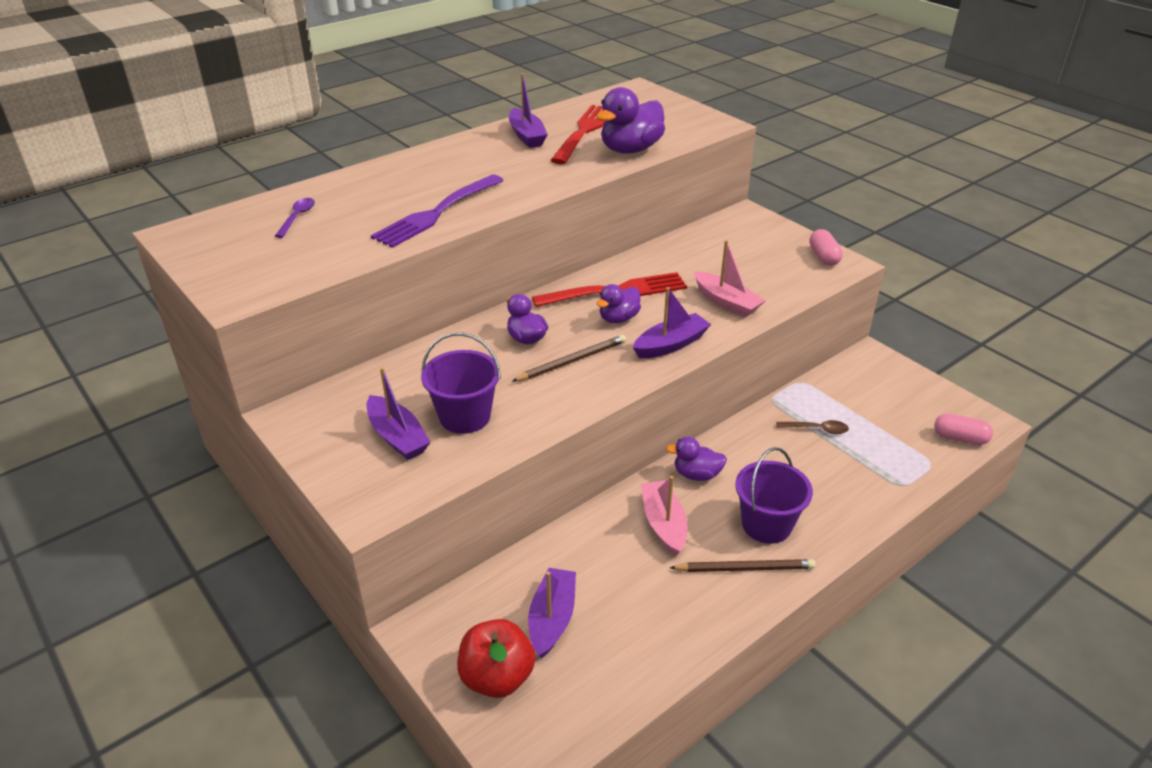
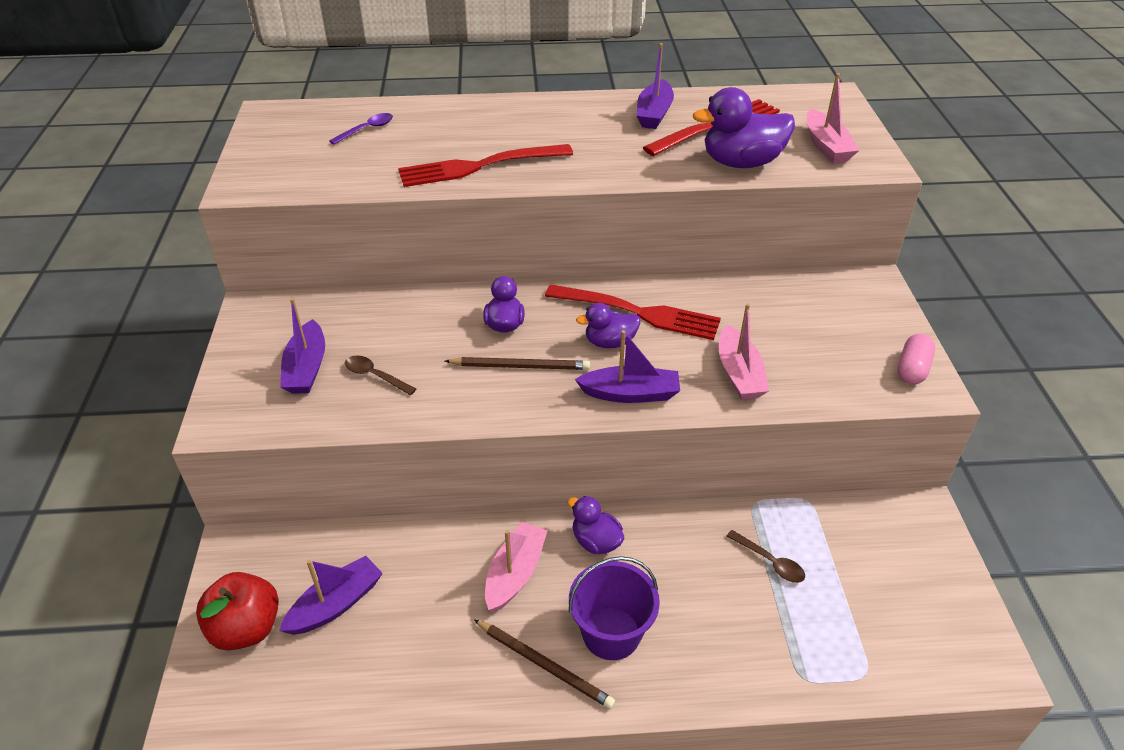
camera: 35 degrees right, 5 degrees up
purple fork [371,175,504,248] -> red fork [398,144,573,187]
purple bucket [421,333,501,434] -> brown spoon [345,356,416,395]
pink capsule [934,413,993,445] -> none
none -> pink boat [807,73,859,163]

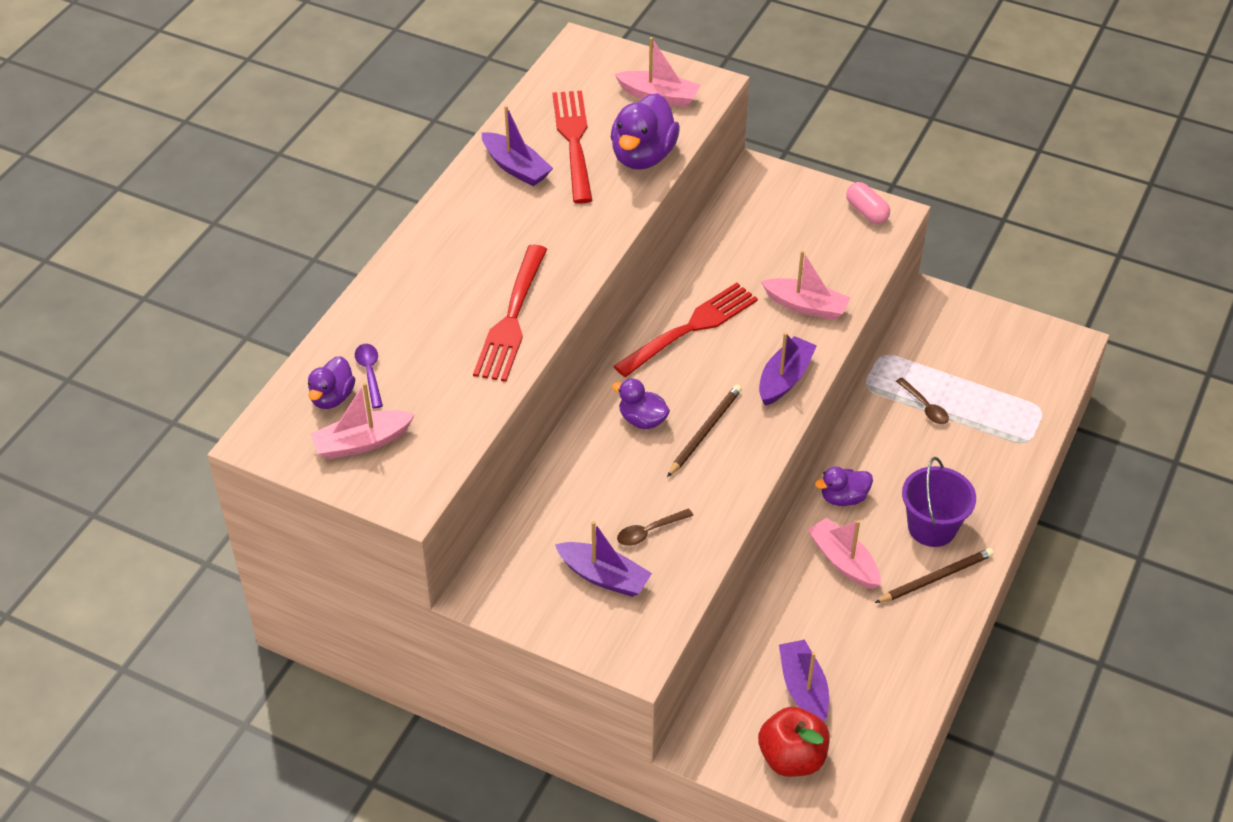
camera: 60 degrees left, 5 degrees up
purple duck [576,303,640,348] -> purple duck moved to [308,356,355,409]
brown spoon [727,530,805,583] -> brown spoon turned 75 degrees clockwise [896,378,949,424]
none -> pink boat [310,382,415,459]

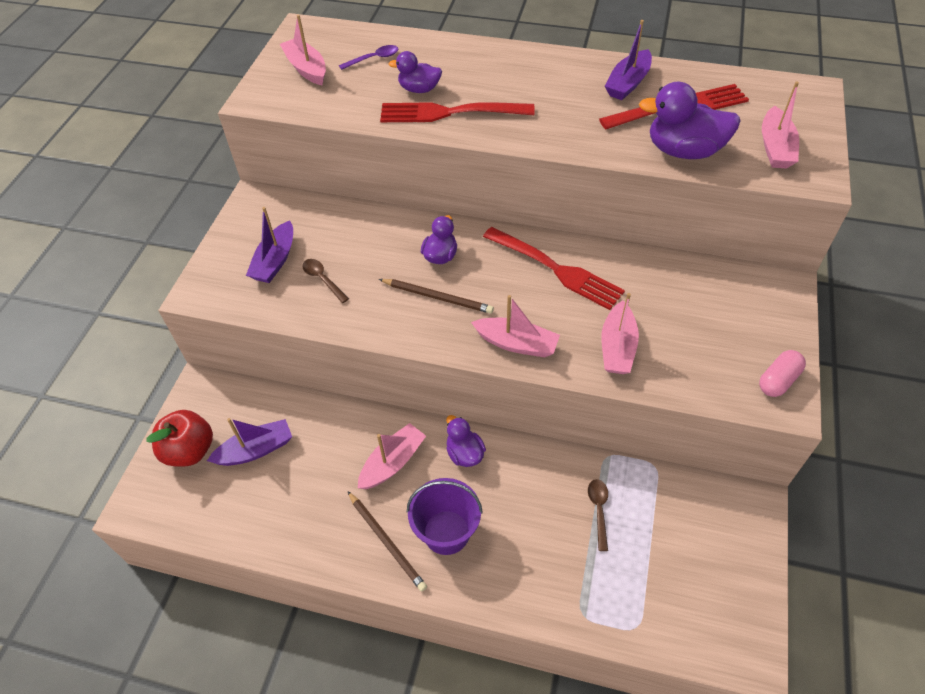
camera: 80 degrees right, 5 degrees up
purple duck [308,356,355,409] -> purple duck moved to [388,51,442,93]
purple boat [759,332,817,406] -> pink boat [471,295,560,357]
brown spoon [896,378,949,424] -> brown spoon turned 135 degrees clockwise [588,479,608,551]

